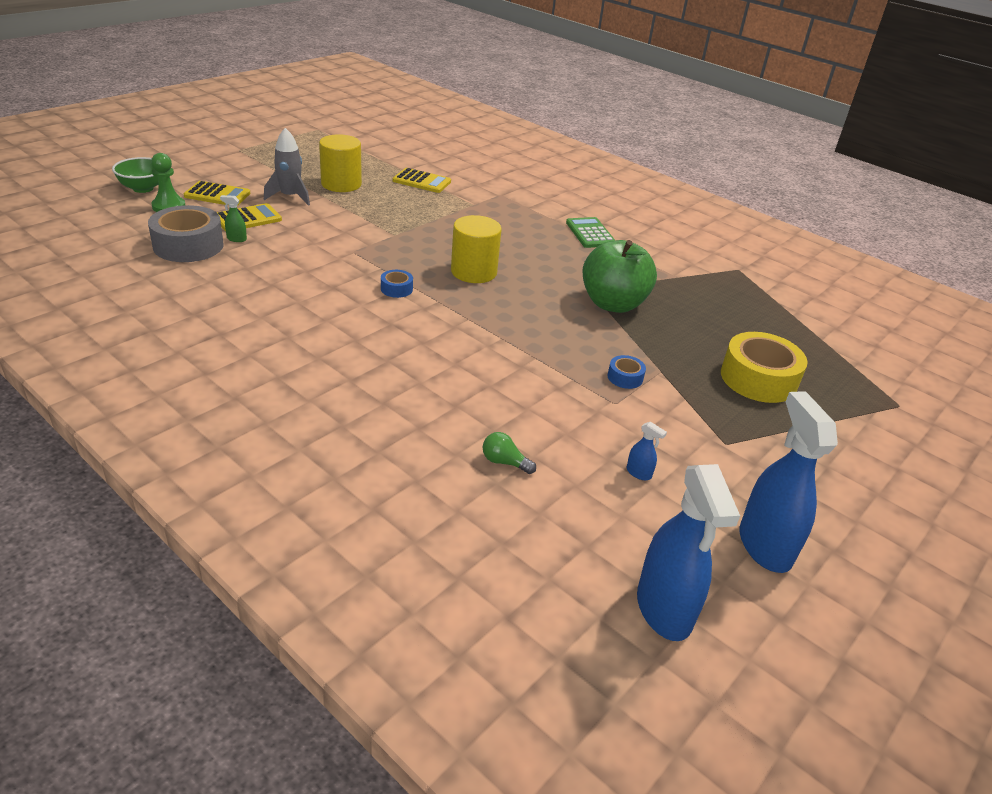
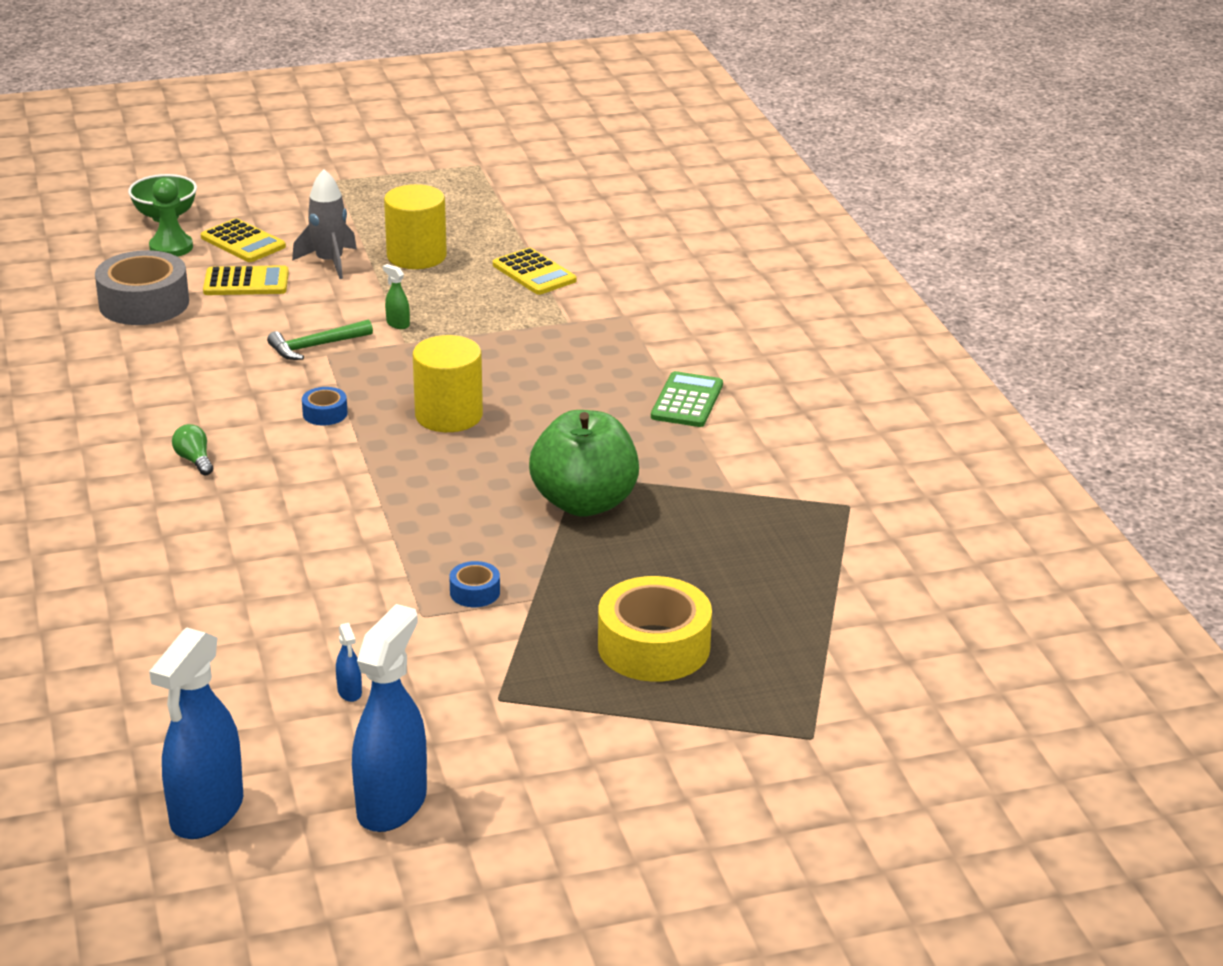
camera: 35 degrees right, 5 degrees down
green spray bottle [220,195,247,242] -> green spray bottle moved to [383,264,410,329]
green light bulb [483,432,536,474] -> green light bulb moved to [172,424,213,475]
none -> green hammer [267,319,373,360]

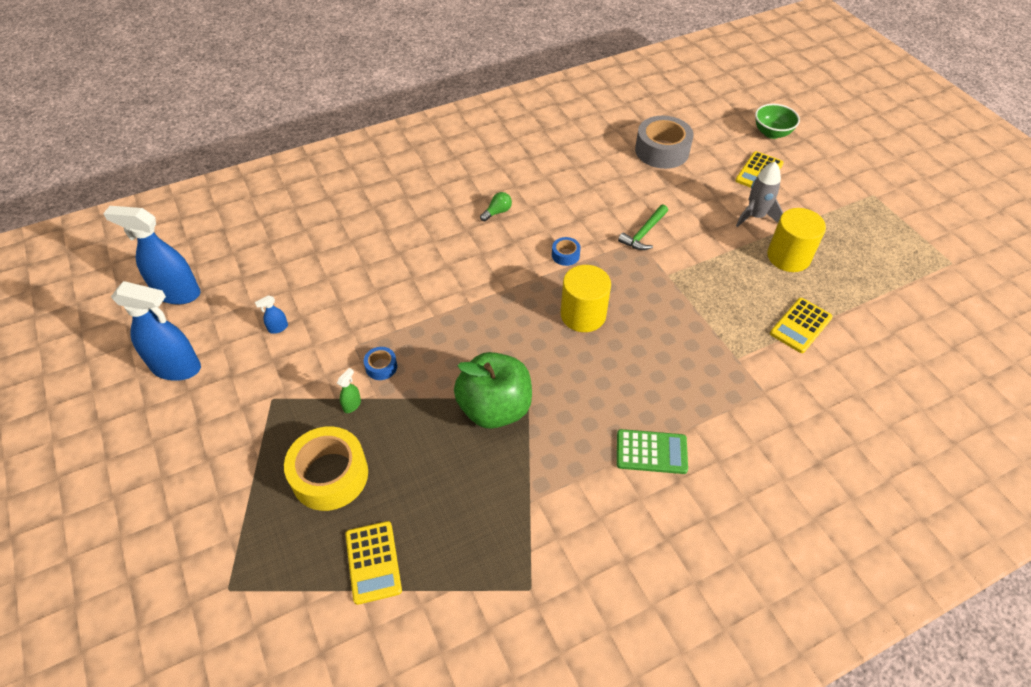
camera: 80 degrees right, 20 degrees up
green pawn [149,178,193,257] -> none
yellow calculator [203,265,289,295] -> yellow calculator moved to [345,521,402,605]
green hammer [267,319,373,360] -> green hammer turned 105 degrees counterclockwise [618,204,668,250]
green spray bottle [383,264,410,329] -> green spray bottle moved to [337,368,361,413]

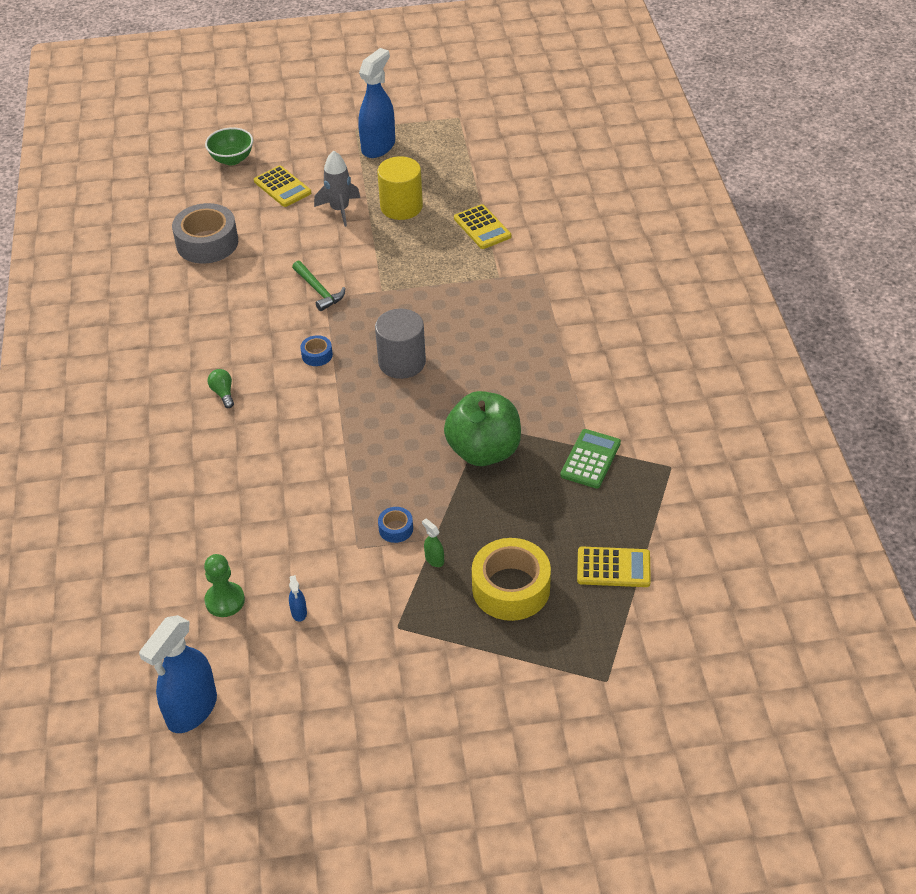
camera: 70 degrees left, 5 degrees down
blue spray bottle [111,281,201,381] -> blue spray bottle moved to [359,48,395,158]
yellow cylinder [561,265,611,332] -> grey cylinder [375,309,426,379]
green calculator [617,429,688,474] -> green calculator moved to [560,429,621,489]
none -> green pawn [204,554,245,617]

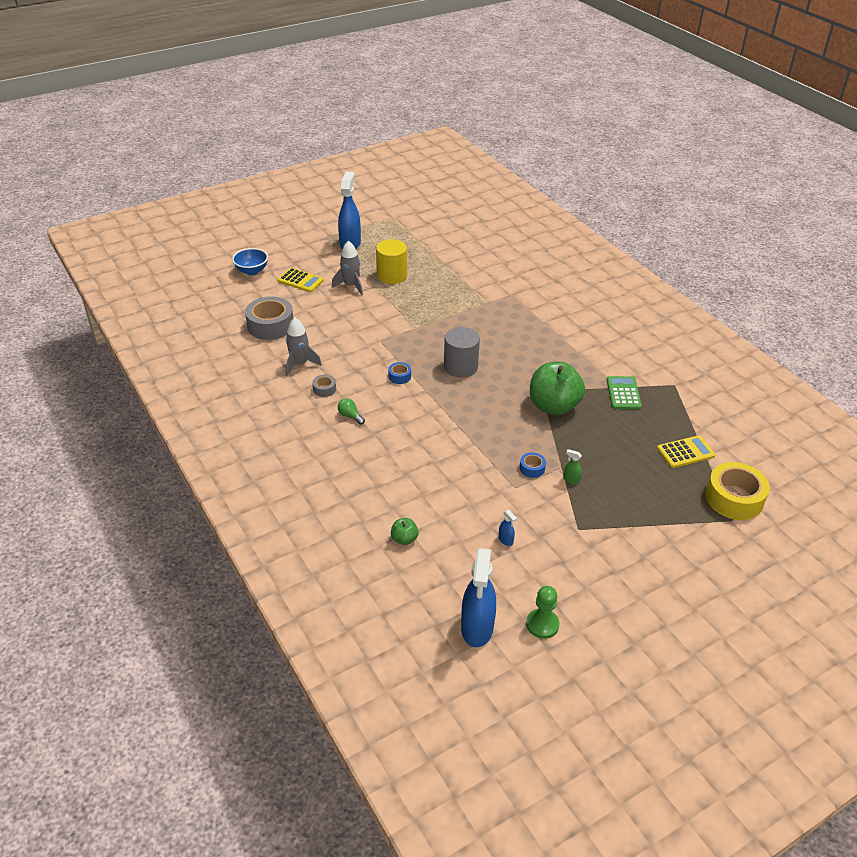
camera: 25 degrees left, 5 degrees down
green pawn [204,554,245,617] -> green pawn moved to [526,586,560,639]
green bowl [205,127,253,165] -> blue bowl [232,248,268,275]
green hammer [292,261,345,311] -> none
yellow calculator [454,204,511,249] -> none
yellow tape [472,538,551,621] -> yellow tape moved to [705,462,770,520]
none -> grey rocket [286,318,322,376]
none -> grey tape [312,375,336,397]
none -> green apple [391,518,419,545]

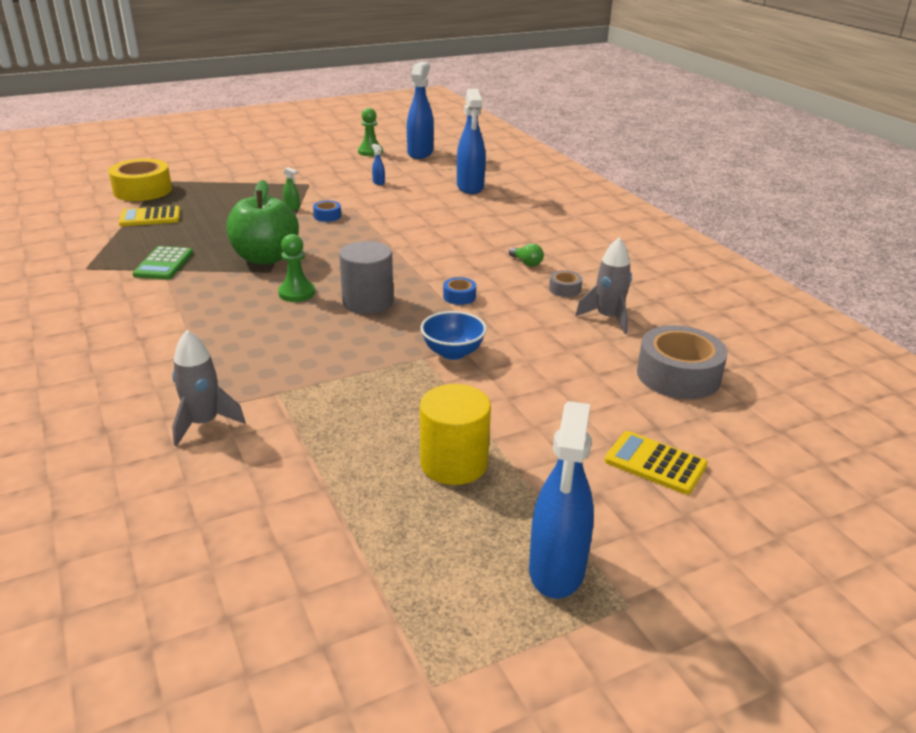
camera: 175 degrees left, 10 degrees down
blue bowl [232,248,268,275] -> blue bowl moved to [421,311,487,360]
grey rocket [332,241,363,295] -> grey rocket moved to [172,330,245,446]
green apple [391,518,419,545] -> blue spray bottle [457,89,486,194]
none -> green pawn [278,234,315,302]

